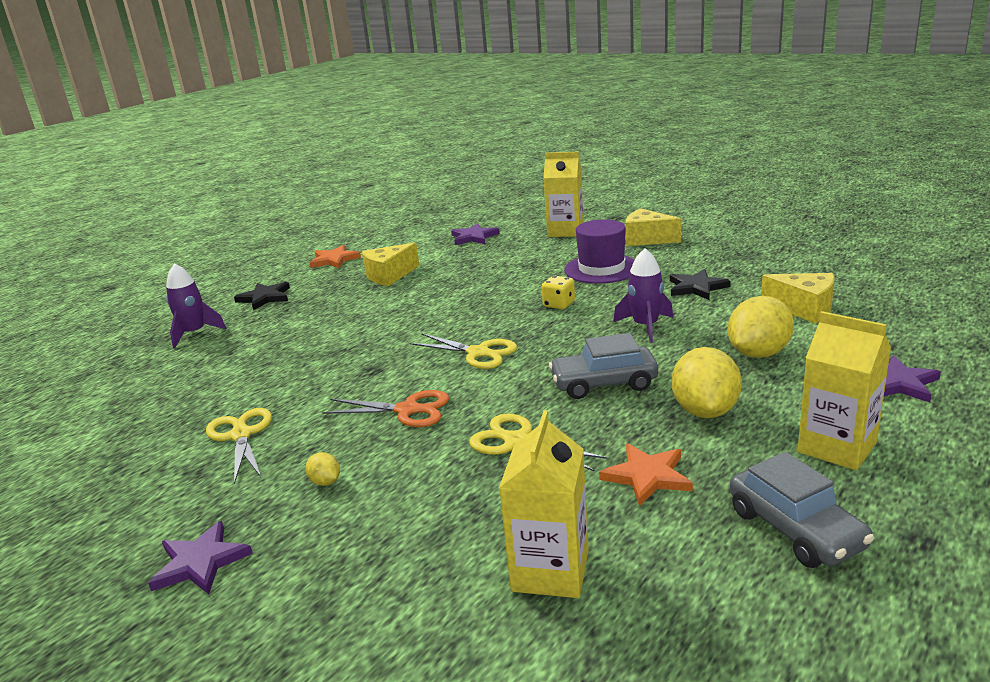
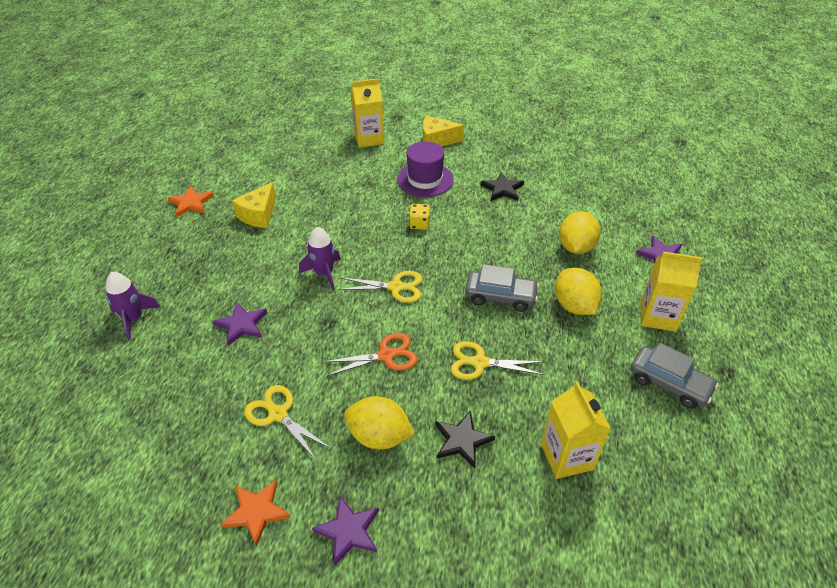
camera: 30 degrees left, 20 degrees up
black star [234,282,290,310] -> black star moved to [435,411,495,468]
yellow lemon [305,452,340,486] -> yellow lemon [344,396,415,449], size x2.21
purple star [451,223,500,245] -> purple star moved to [213,302,267,346]
grey car [549,333,658,399] -> grey car turned 135 degrees counterclockwise [465,264,539,312]
orange star [599,444,693,506] -> orange star moved to [221,480,291,547]
purple rocket [613,248,673,342] -> purple rocket moved to [299,227,341,290]
yellow cheese [761,273,835,324] -> none

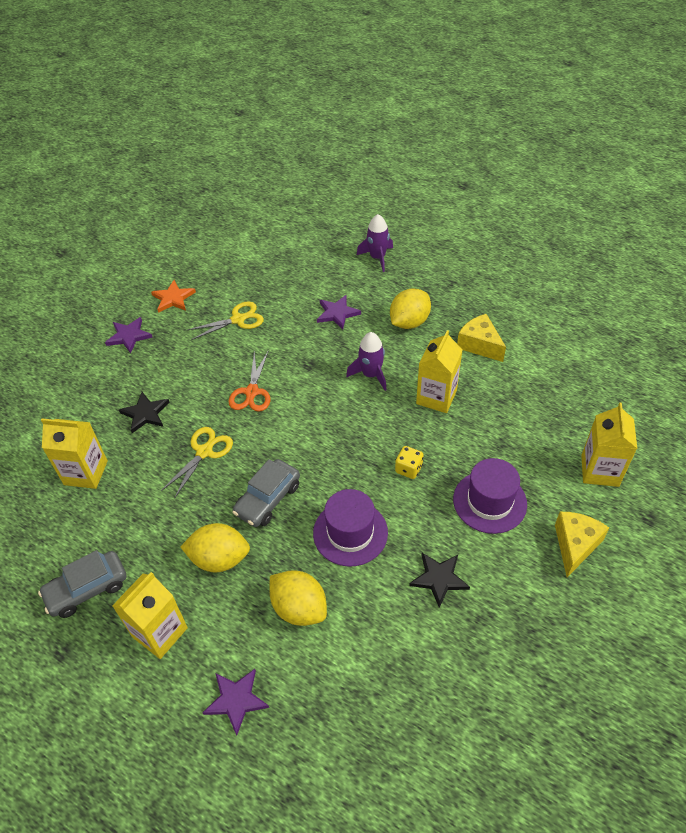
camera: 115 degrees right, 5 degrees up
orange star [168,186,214,217] -> none
yellow scissors [338,271,422,303] -> none
yellow lemon [344,396,415,449] -> yellow lemon moved to [390,288,431,329]
none -> purple hat [313,489,388,567]
none -> yellow carton [416,330,463,413]

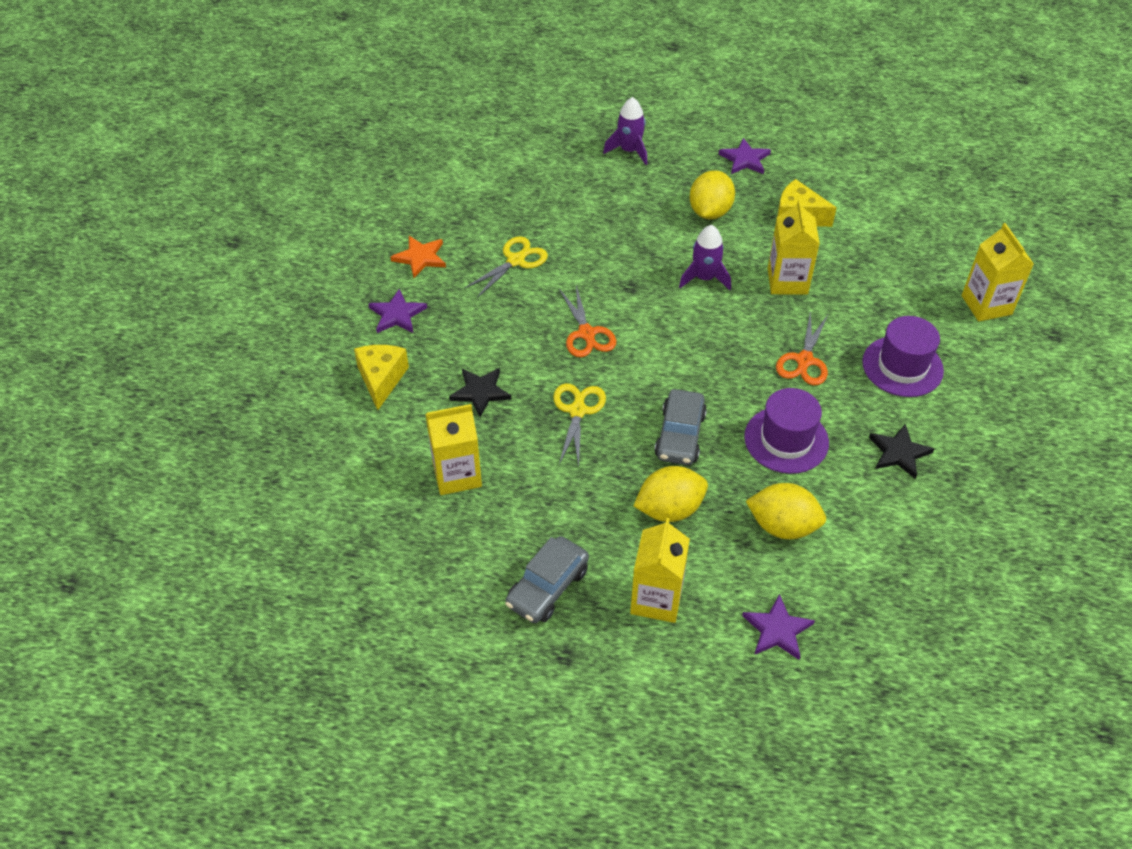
camera: 25 degrees left, 0 degrees up
purple star [317,295,361,330] -> purple star moved to [719,138,771,174]
yellow dice [395,446,424,479] -> orange scissors [776,310,828,385]
yellow cheese [555,512,609,577] -> yellow cheese moved to [354,345,409,410]

